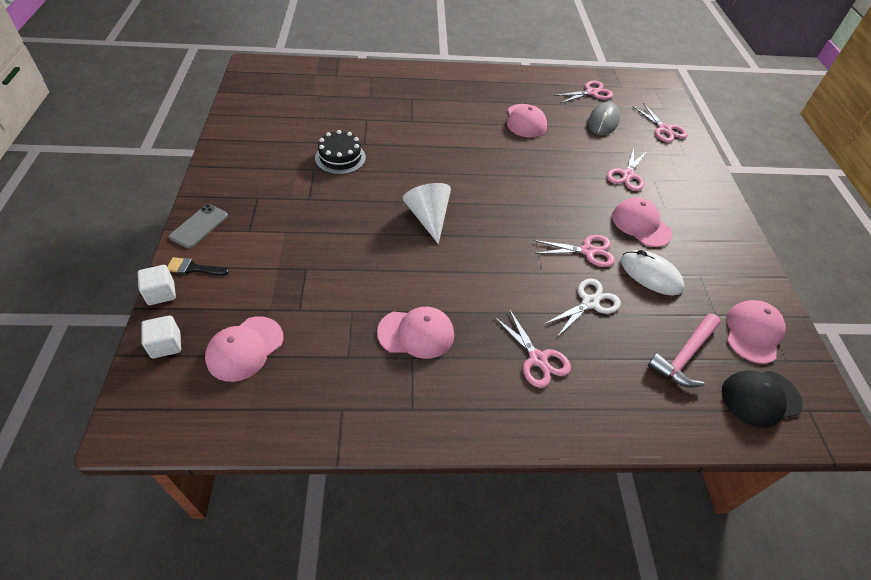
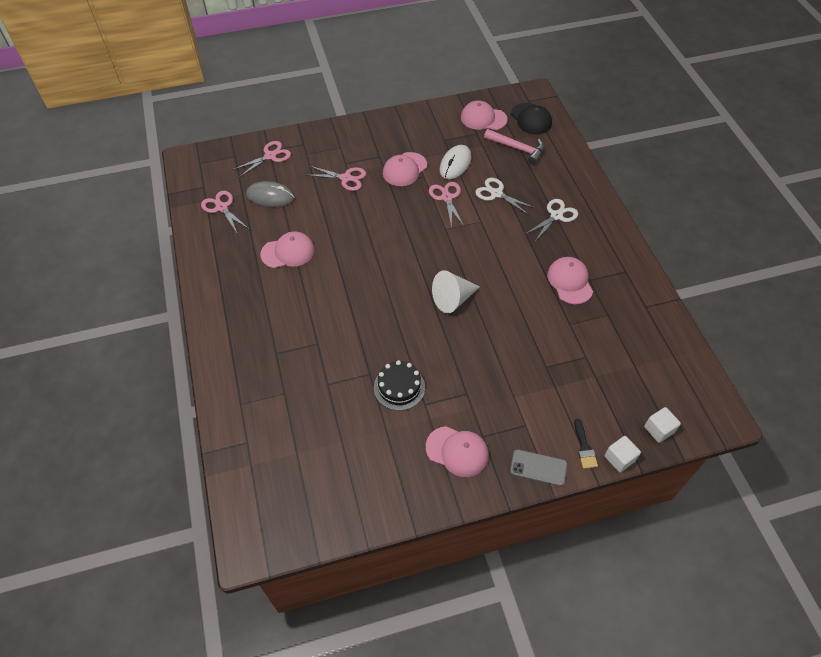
camera: 100 degrees left, 5 degrees up
pink cap [205,316,284,382] -> pink cap moved to [426,426,489,477]
pink scissors [494,309,571,388] -> white scissors [526,199,578,242]

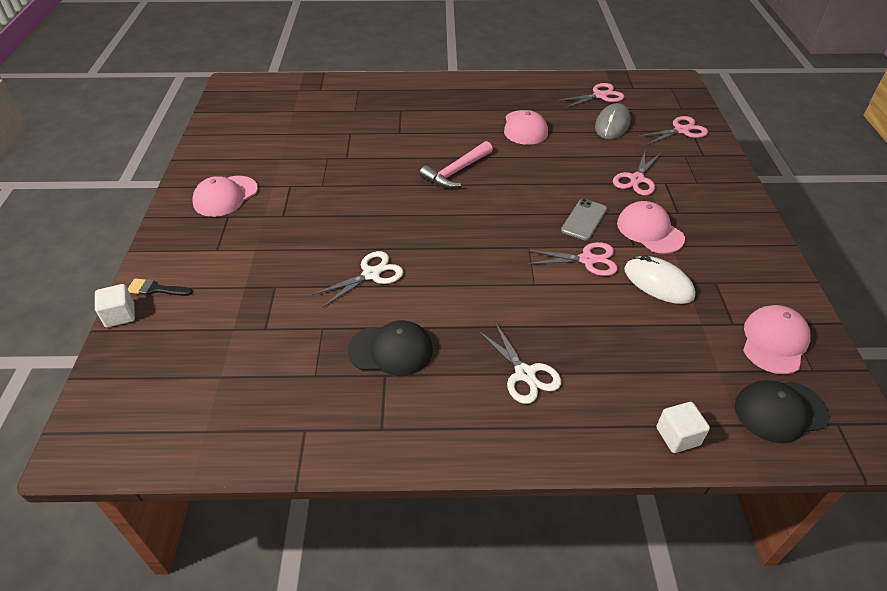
camera: 105 degrees right, 10 degrees down
pink scissors [233,141,291,177] -> pink scissors turned 90 degrees counterclockwise [637,116,708,145]
black cake [374,360,425,411] -> none
white cone [432,270,480,313] -> none
white scissors [475,178,535,215] -> white scissors moved to [312,251,404,308]
pink hammer [484,129,544,165] -> pink hammer moved to [420,141,493,188]
grey phone [510,449,567,486] -> grey phone moved to [561,199,607,240]
pink cap [547,257,593,304] -> black cap [348,320,433,376]
white cube [644,407,681,443] -> white cube moved to [656,402,710,453]

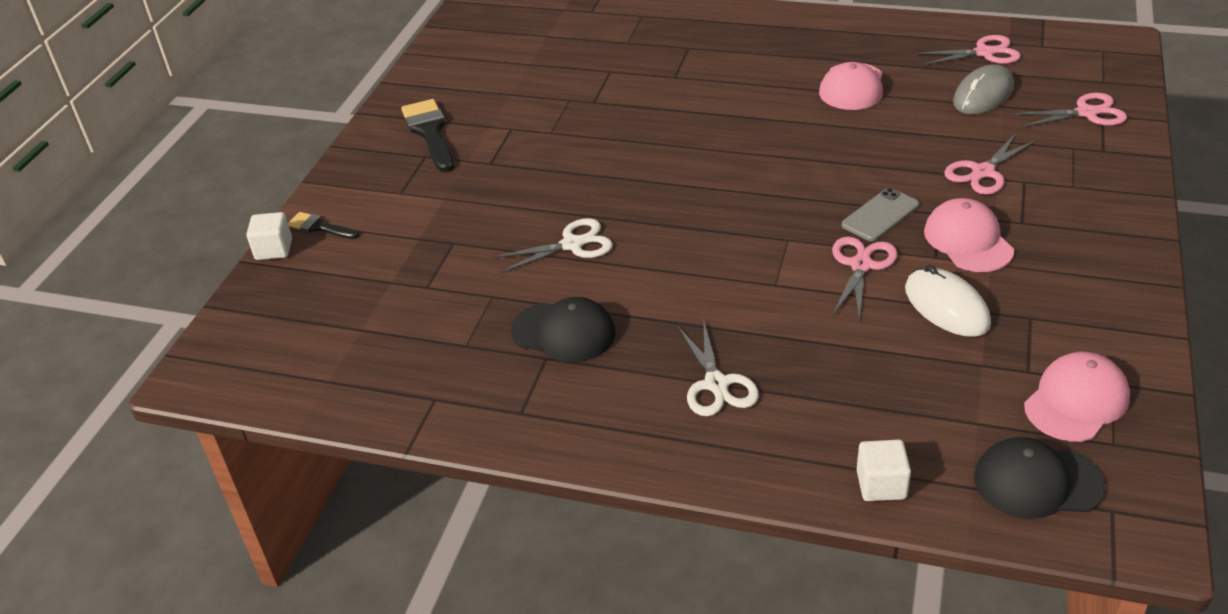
camera: 20 degrees right, 5 degrees down
pink cap [192,176,258,217] -> black brush [401,99,454,172]
pink hammer [420,141,493,188] -> none
pink scissors [526,242,618,276] -> pink scissors turned 90 degrees counterclockwise [832,237,898,321]

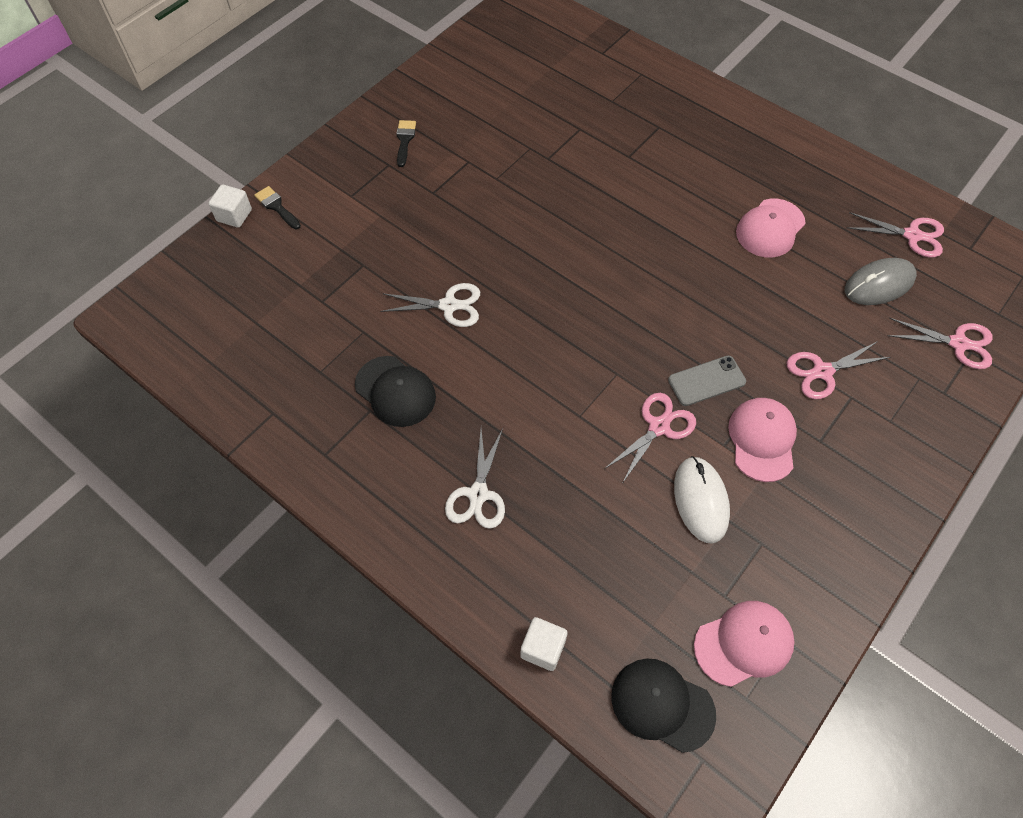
camera: 20 degrees right, 20 degrees up
black brush [401,99,454,172] -> black brush [396,120,416,167], size x0.56

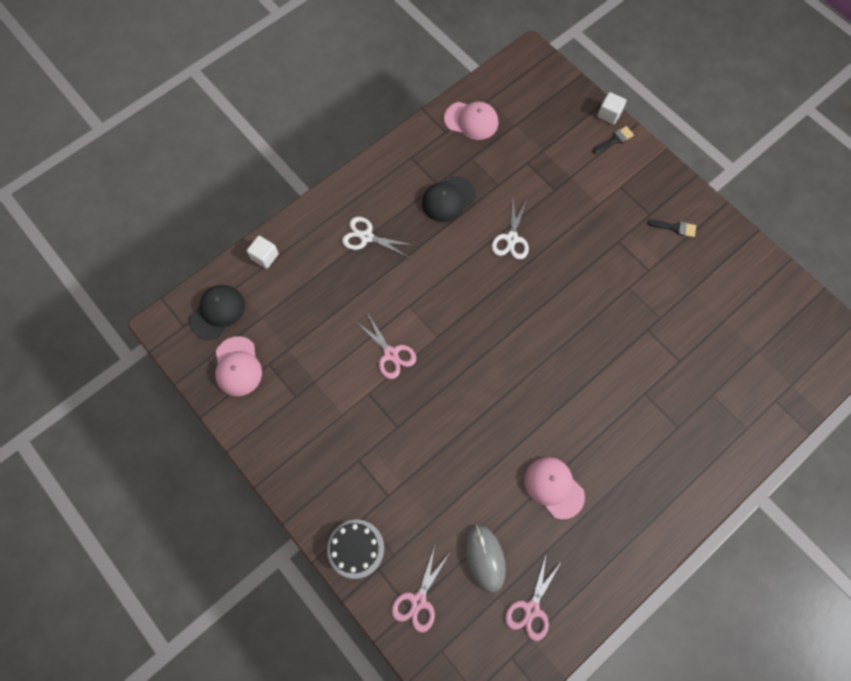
camera: 100 degrees right, 10 degrees up
grey phone [668,356,746,406] -> none
white mouse [674,456,730,544] -> none
pink cap [728,398,797,482] -> pink cap moved to [444,102,498,140]
pink scissors [786,341,891,399] -> none
none -> black cake [327,520,384,579]

